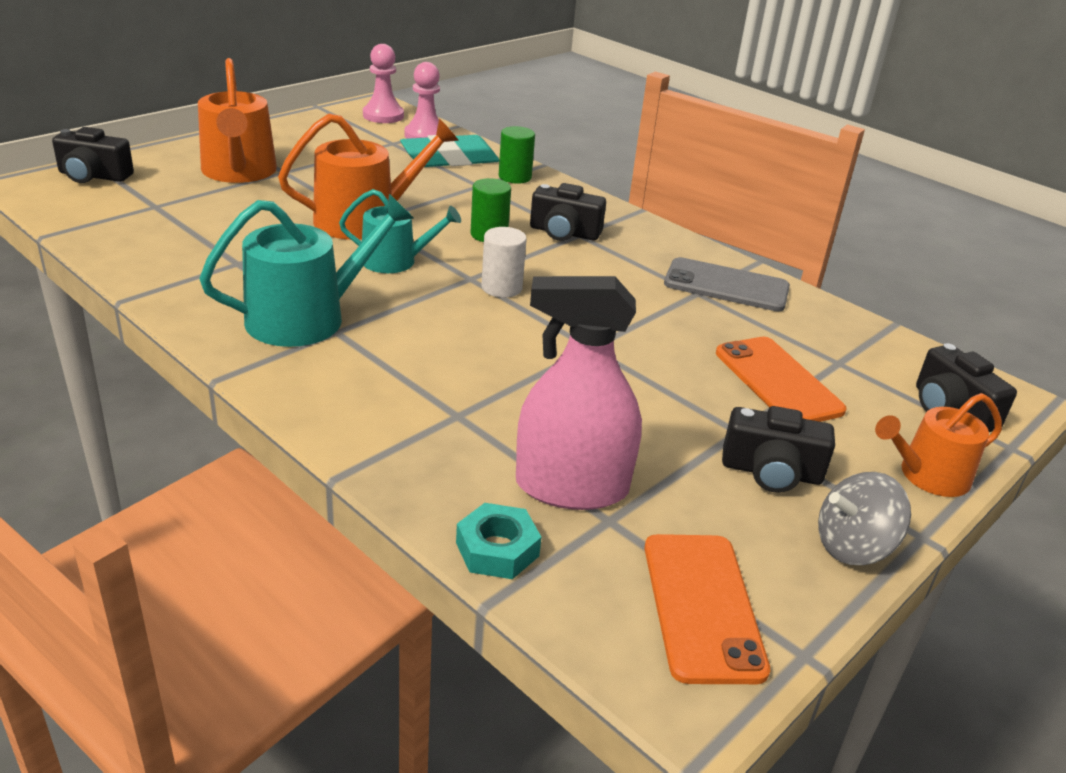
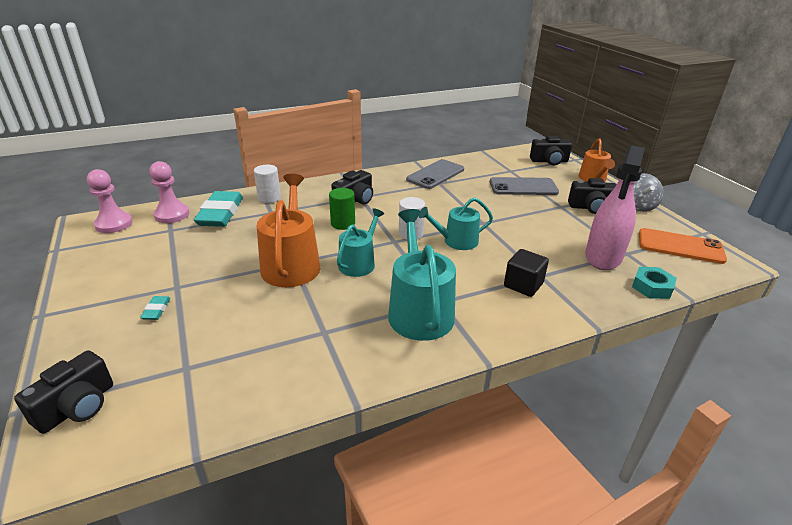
camera: 65 degrees left, 0 degrees up
orange watering can [198,58,277,183] -> turquoise eraser [140,296,171,320]
green cylinder [499,126,535,184] -> white cylinder [254,165,281,203]
orange phone [716,337,846,422] -> grey phone [490,177,559,195]
black camera [722,406,835,493] -> black camera turned 60 degrees clockwise [568,178,617,214]
none -> turquoise watering can [419,198,493,250]
none -> black cube [504,249,549,297]

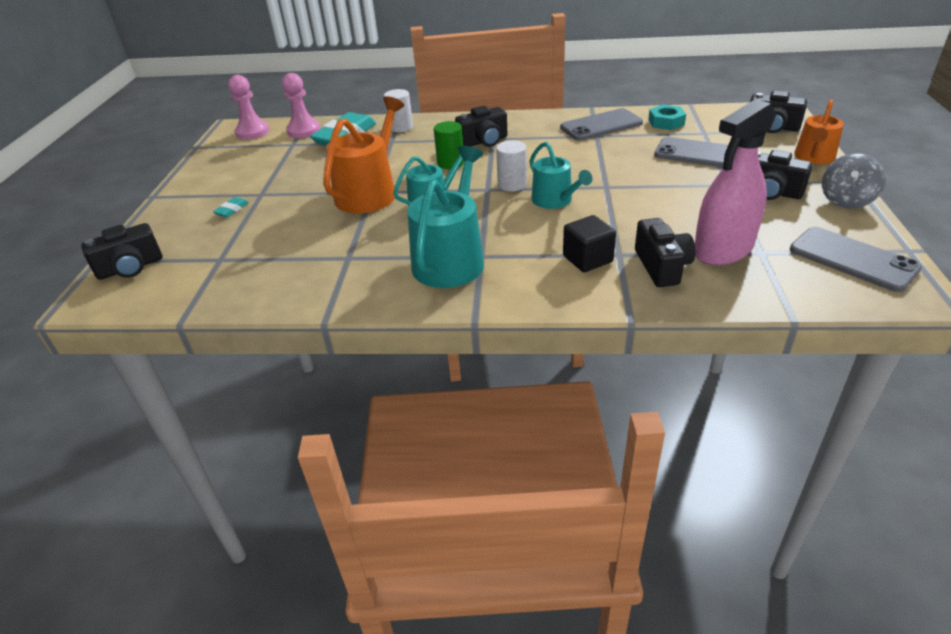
camera: 30 degrees right, 5 degrees up
turquoise watering can [419,198,493,250] -> turquoise watering can turned 135 degrees counterclockwise [530,142,592,209]
turquoise nut [632,267,677,299] -> turquoise nut moved to [648,105,686,130]
orange phone [639,228,727,264] -> grey phone [790,227,922,292]
none -> black camera [635,218,695,287]

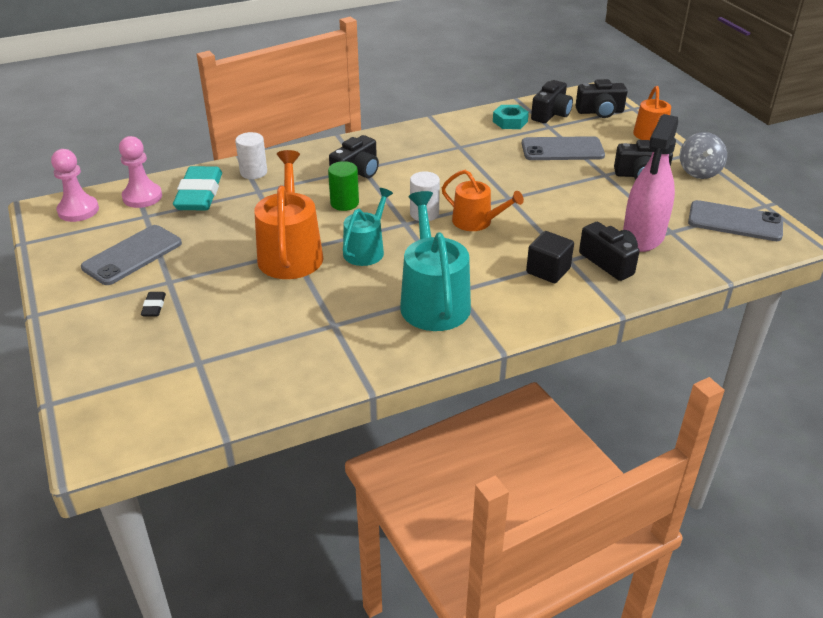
camera: 30 degrees left, 0 degrees up
black camera [81,223,162,280] -> black camera moved to [531,80,573,123]
turquoise eraser [213,197,249,217] -> black eraser [141,292,166,316]
turquoise watering can [530,142,592,209] -> orange watering can [442,170,524,231]
grey phone [560,108,643,141] -> grey phone moved to [81,225,182,285]

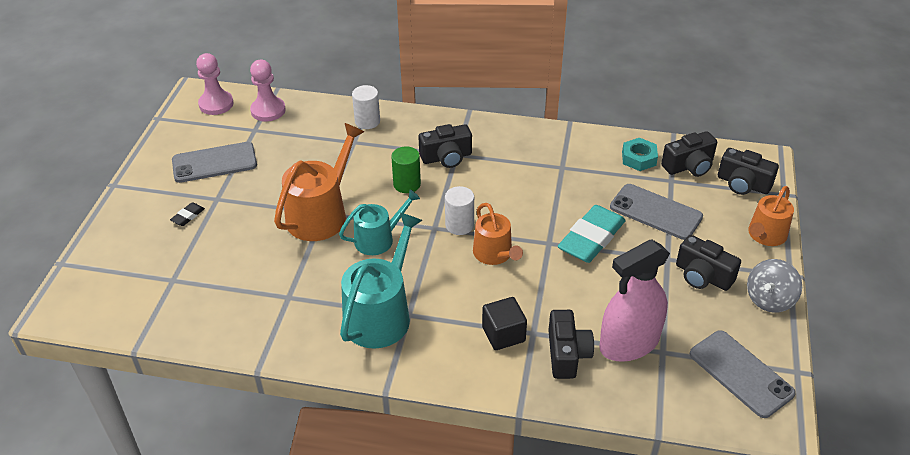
camera: 35 degrees right, 5 degrees up
turquoise eraser [173,166,222,210] -> turquoise eraser moved to [558,205,626,263]

